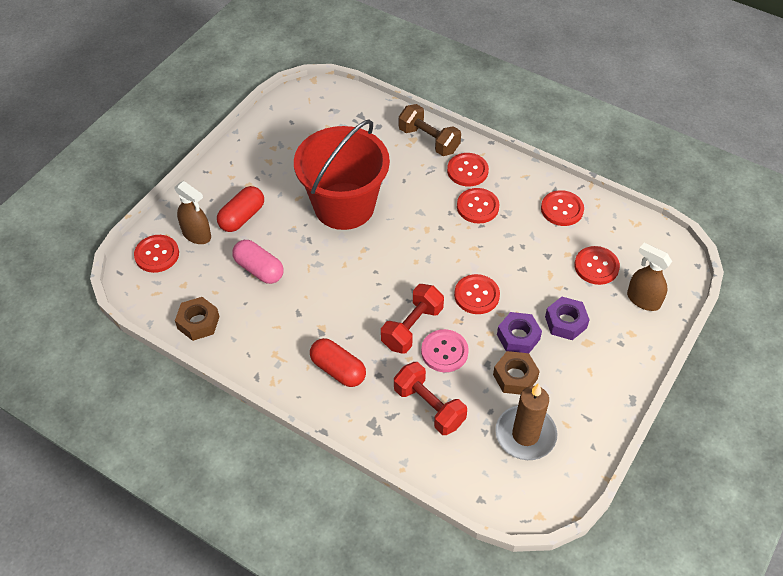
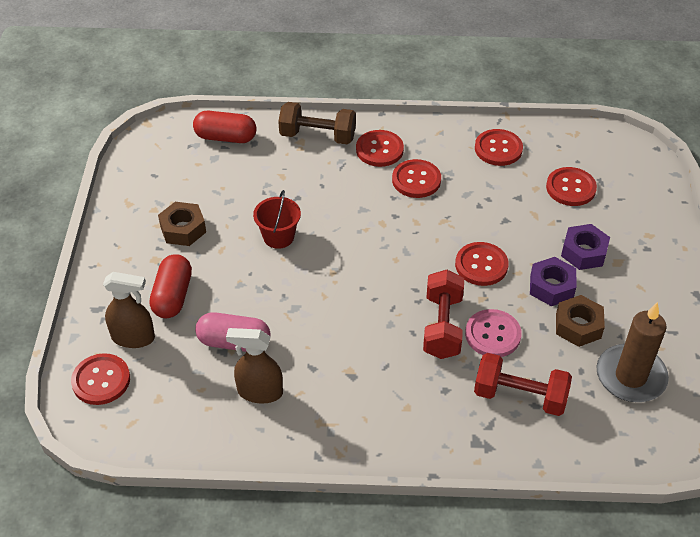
camera: 30 degrees left, 5 degrees down
brown nut [175,297,219,341] -> brown nut moved to [158,202,206,246]
red bucket [294,120,390,230] -> red bucket [253,190,301,249], size x0.42
red capsule [310,338,366,387] -> red capsule moved to [193,111,256,143]
brown spray bottle [627,243,672,311] -> brown spray bottle moved to [226,328,283,404]

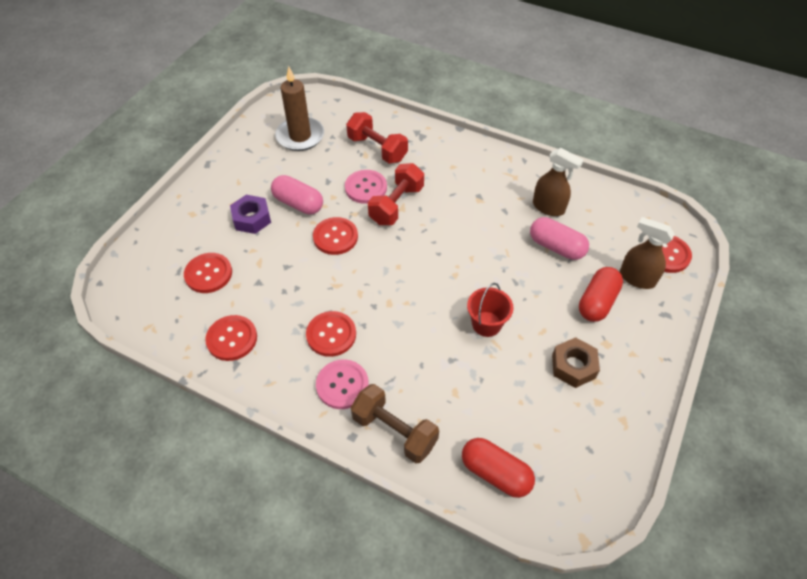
camera: 155 degrees left, 5 degrees up
red button [356,130,404,167] -> pink button [316,359,369,409]
purple nut [530,257,576,306] -> pink capsule [271,175,323,214]
brown nut [556,295,605,347] -> none

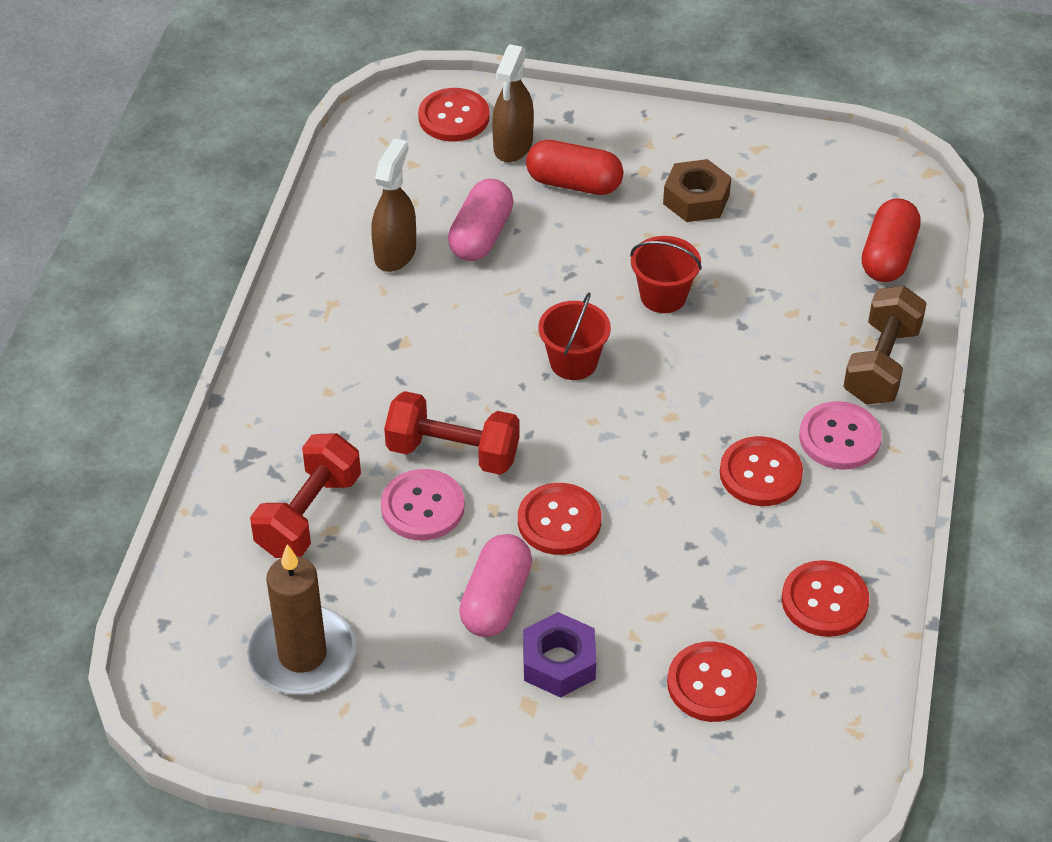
camera: 105 degrees left, 5 degrees down
none -> red bucket [538,292,611,380]

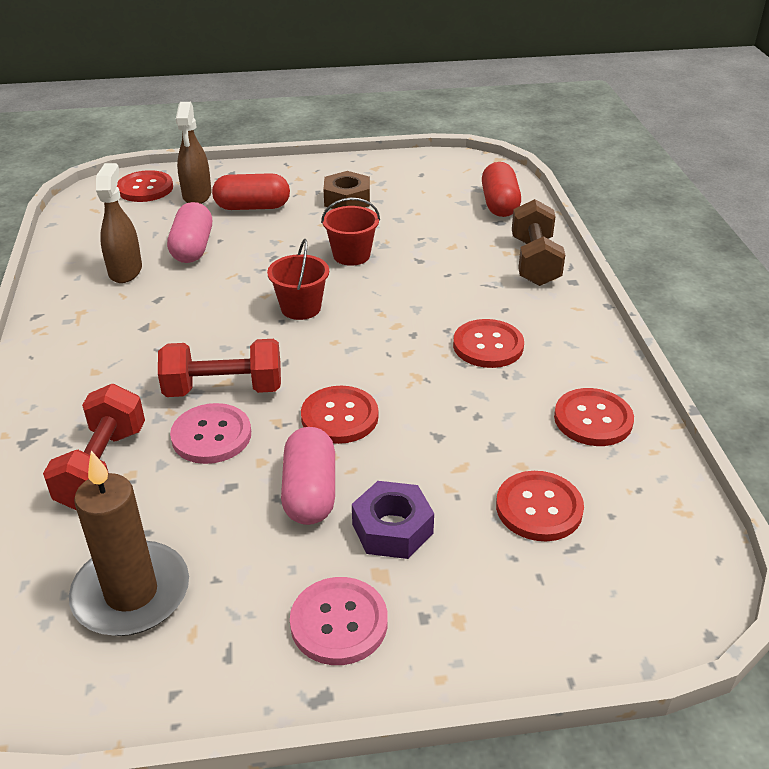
camera: 20 degrees left, 10 degrees down
pink button [799,401,882,470] -> pink button moved to [290,577,388,665]

